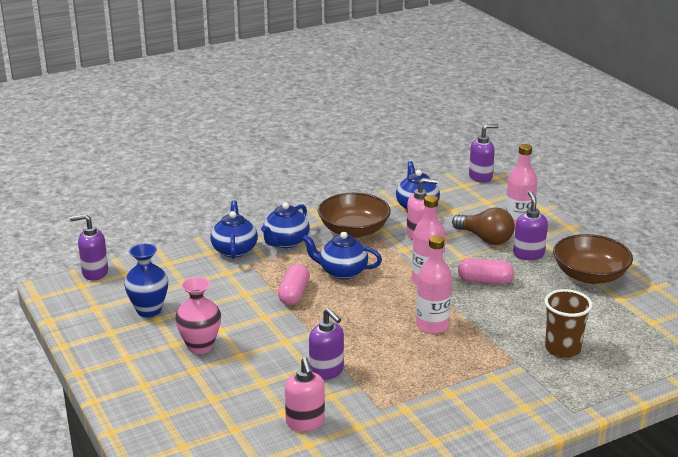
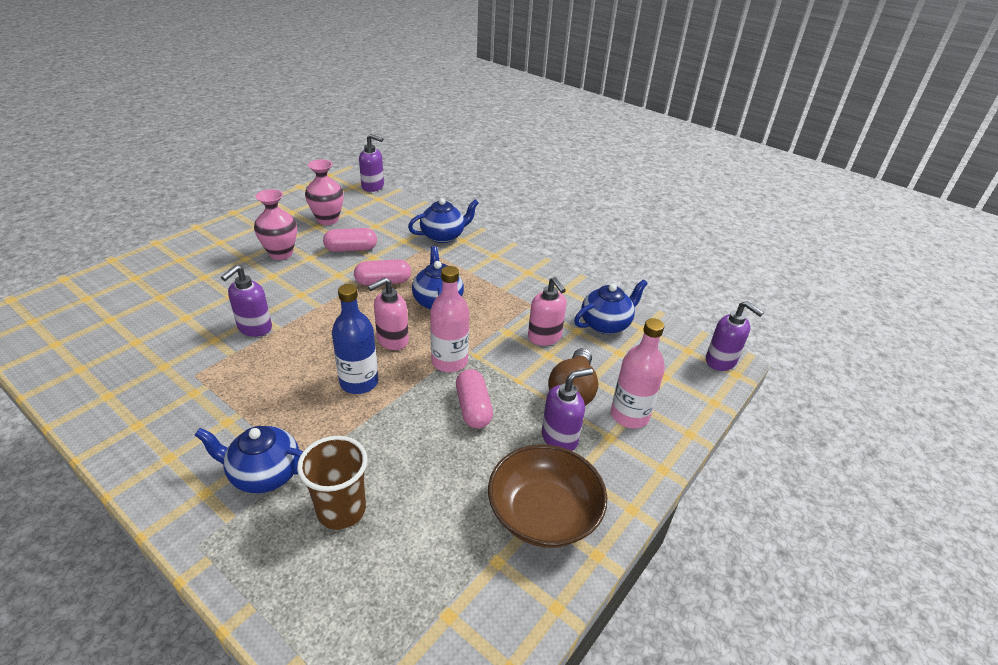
camera: 65 degrees right, 10 degrees up
purple soap dispenser [70,214,108,280] -> purple soap dispenser turned 135 degrees clockwise [359,134,384,192]
blue vase [124,244,168,317] -> pink vase [305,159,344,225]
blue teapot [261,202,309,248] -> blue teapot moved to [195,426,303,493]
pink soap dispenser [285,357,325,431] -> pink soap dispenser moved to [368,277,409,350]
brown bowl [318,193,391,238] -> none
pink bottle [416,235,452,334] -> blue bottle [332,284,378,394]
none -> pink capsule [323,228,377,252]

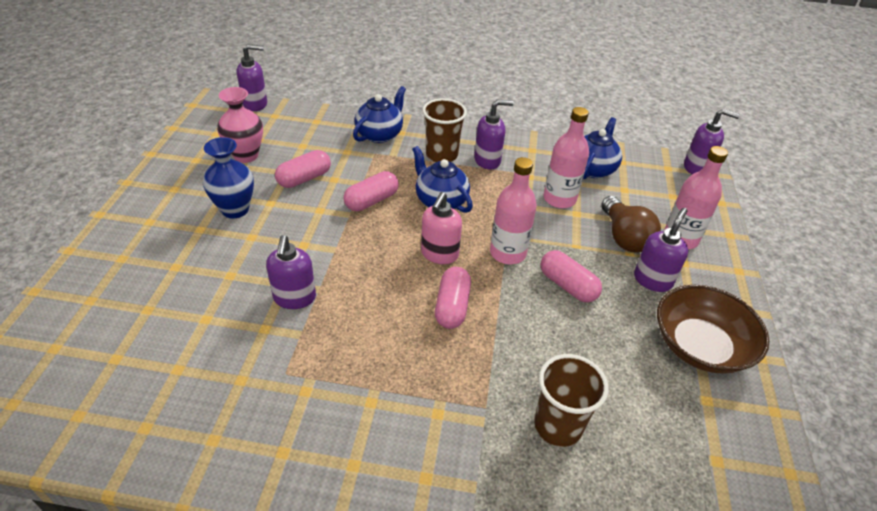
camera: 30 degrees left, 5 degrees up
blue teapot [195,426,303,493] -> none
pink vase [254,189,297,260] -> blue vase [203,137,254,219]
blue bottle [332,284,378,394] -> pink capsule [435,267,471,329]
pink soap dispenser [528,277,567,346] -> pink bottle [543,107,589,208]
none -> brown cup [422,98,467,162]
none -> purple soap dispenser [474,100,514,170]

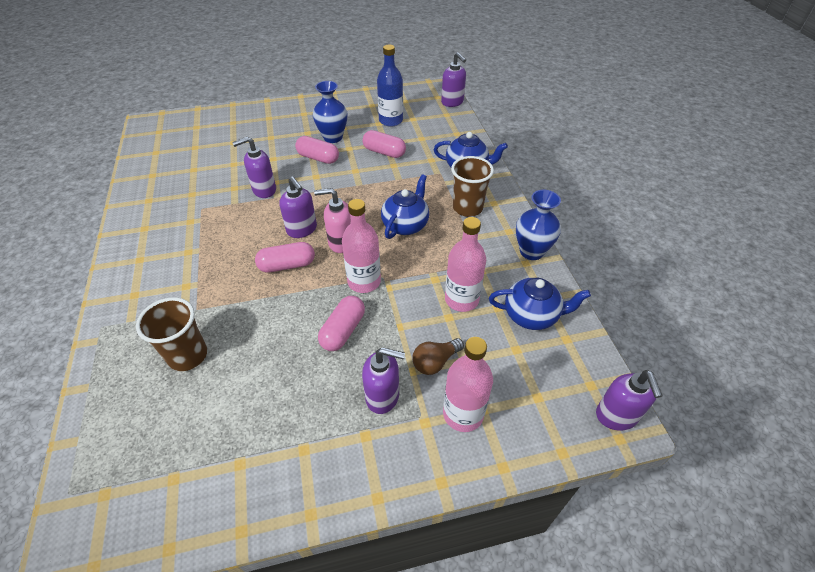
camera: 70 degrees right, 5 degrees up
pink vase [217,87,263,163] -> blue bottle [377,45,403,127]
pink capsule [343,171,399,211] -> pink capsule moved to [295,136,339,164]
purple soap dispenser [474,100,514,170] -> purple soap dispenser moved to [279,177,317,238]
brown light bulb [601,196,661,253] -> brown light bulb [413,338,464,375], size x0.67
brown bowl [657,285,769,374] -> none
none -> blue vase [516,190,561,260]

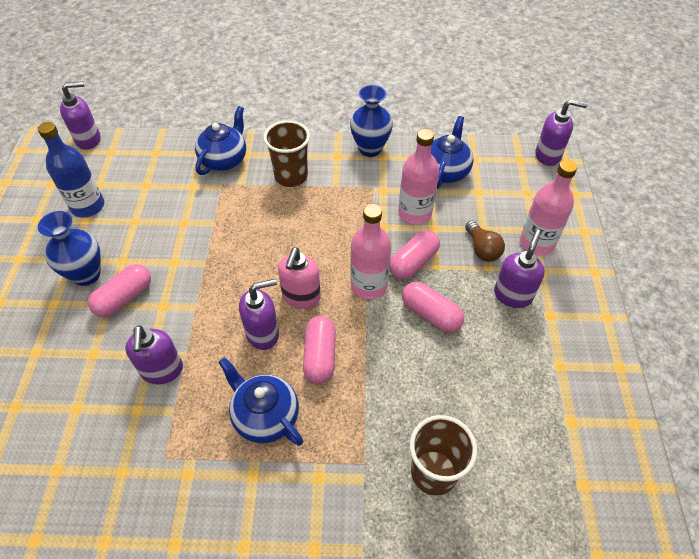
camera: 75 degrees left, 5 degrees up
pink capsule [363,130,406,158] -> pink capsule moved to [390,230,440,280]
blue teapot [381,174,429,239] -> blue teapot moved to [219,357,303,446]

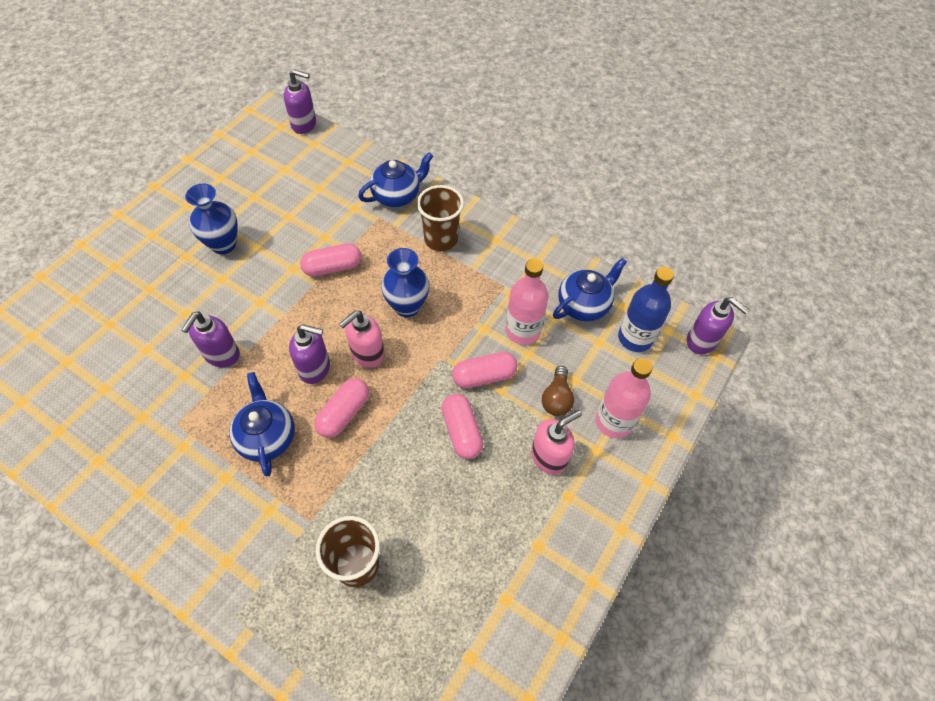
camera: 30 degrees right, 5 degrees up
blue bottle [38,122,104,217] -> blue bottle moved to [618,267,674,352]
pink capsule [88,264,151,317] -> pink capsule moved to [300,243,361,277]
blue vase [350,85,393,157] -> blue vase moved to [381,248,429,317]
pink bottle [350,204,391,299] -> none
purple soap dispenser [494,230,545,308] -> pink soap dispenser [531,410,582,475]

